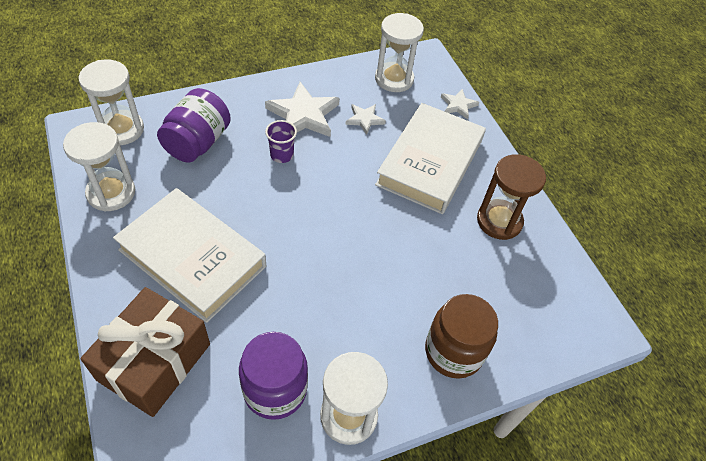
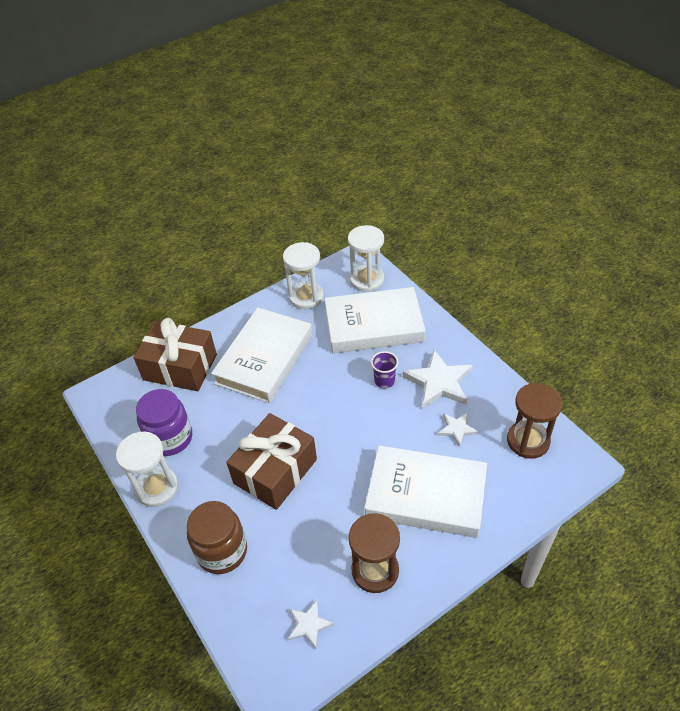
camera: 85 degrees right, 5 degrees down
purple jar [157,88,231,162] -> white book [324,287,425,353]
white hourglass [375,13,424,92] -> brown hourglass [507,383,562,459]
white star [441,89,479,119] -> white star moved to [288,600,334,649]
none -> brown gift [226,413,317,510]

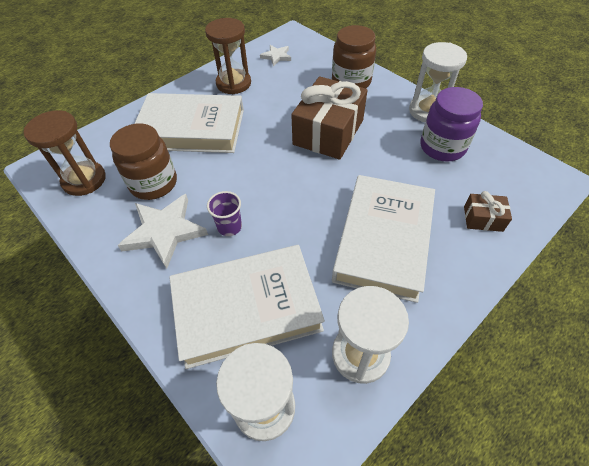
camera: 170 degrees right, 5 degrees up
brown gift [133,318,217,391] -> brown gift [464,191,512,232], size x0.47
white star [438,413,478,447] -> brown jar [110,123,177,200]

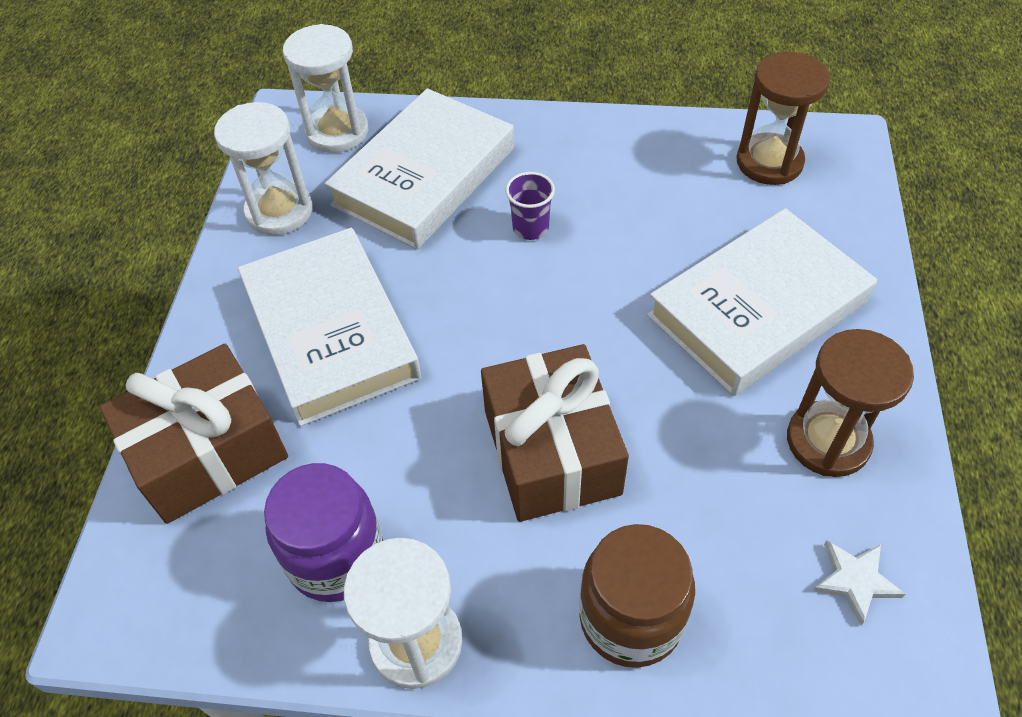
camera: 140 degrees right, 0 degrees up
brown jar [110,123,177,200] -> none
white star [117,194,208,269] -> none
brown gift [464,191,512,232] -> brown gift [100,344,288,524], size x2.15

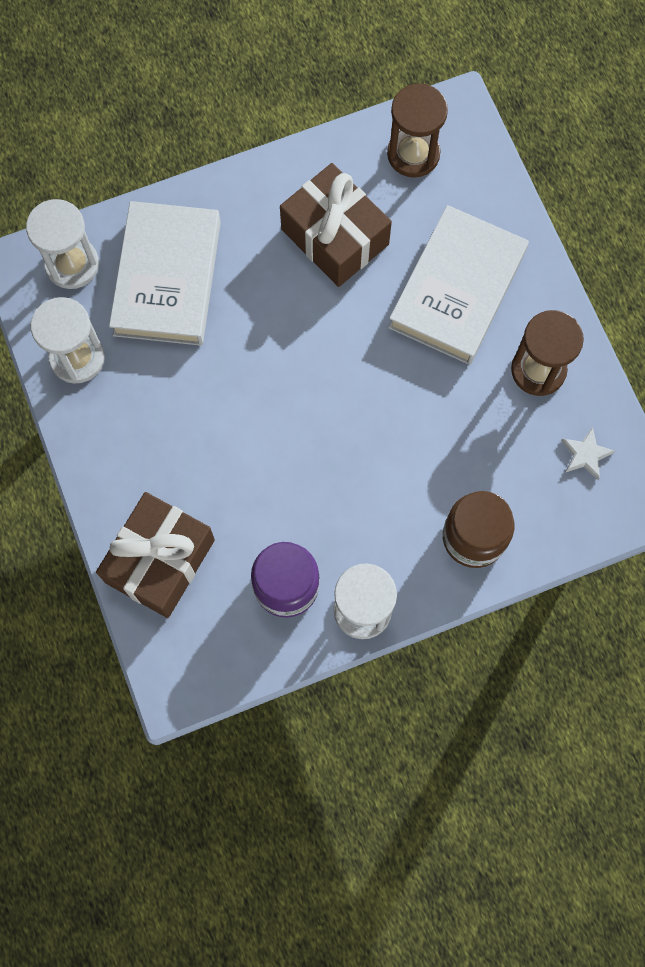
camera: 30 degrees left, 20 degrees up
white book [238,228,421,426] -> none
brown gift [481,344,629,522] -> brown gift moved to [280,163,392,287]
purple cup [505,172,555,240] -> none

